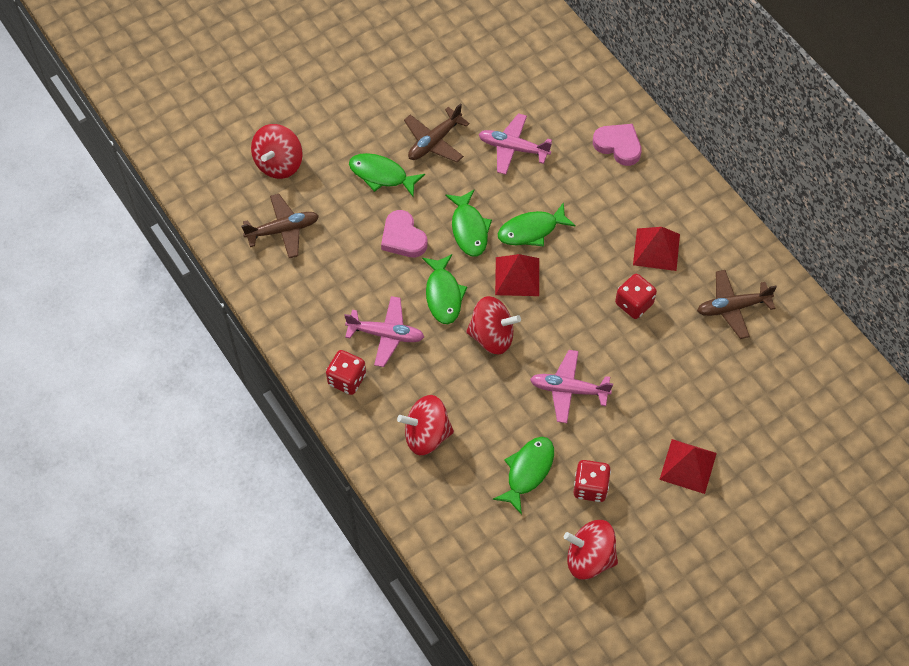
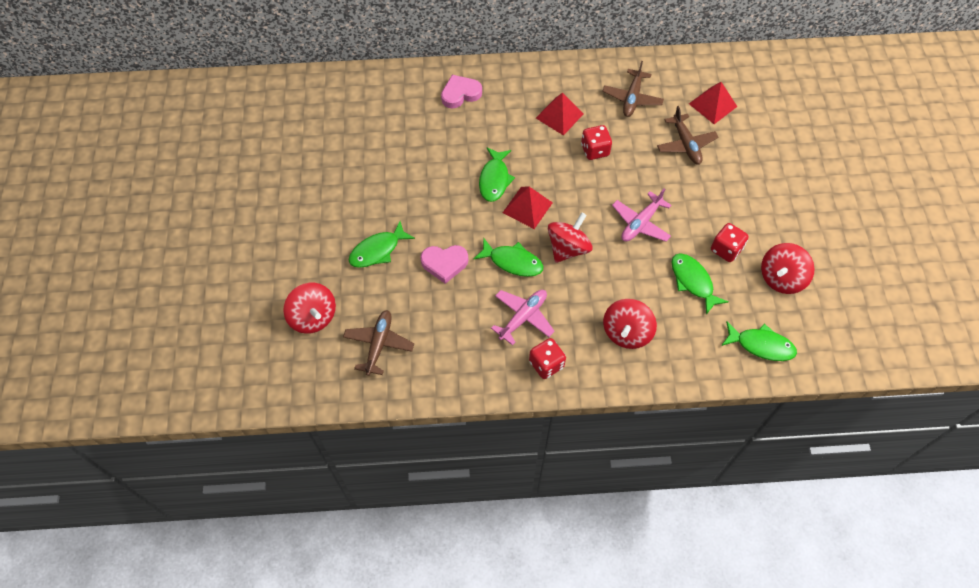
camera: 60 degrees left, 0 degrees up
brown plane [404,103,470,162] -> brown plane moved to [657,106,719,165]
green fish [445,190,492,257] -> green fish moved to [721,322,797,361]
pink plane [479,113,552,175] -> none
red pyramid [659,439,717,494] -> red pyramid moved to [689,82,737,124]

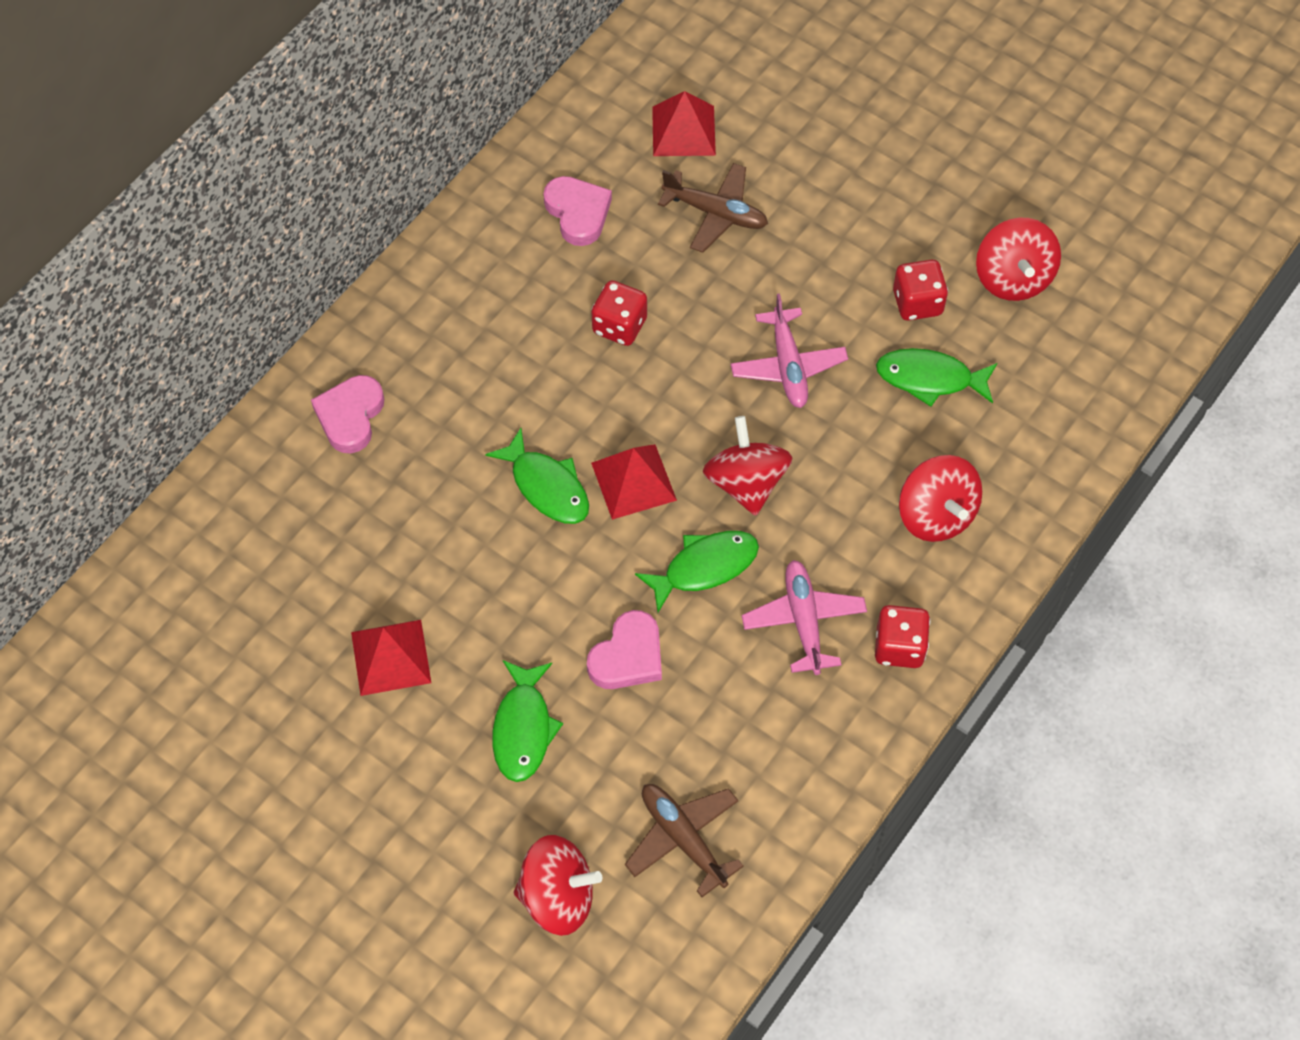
camera: 50 degrees left, 0 degrees up
red pyramid [536,93,584,136] -> red pyramid moved to [351,620,431,696]
brown plane [602,61,664,117] -> pink heart [543,176,612,246]
green fish [721,322,797,361] -> none

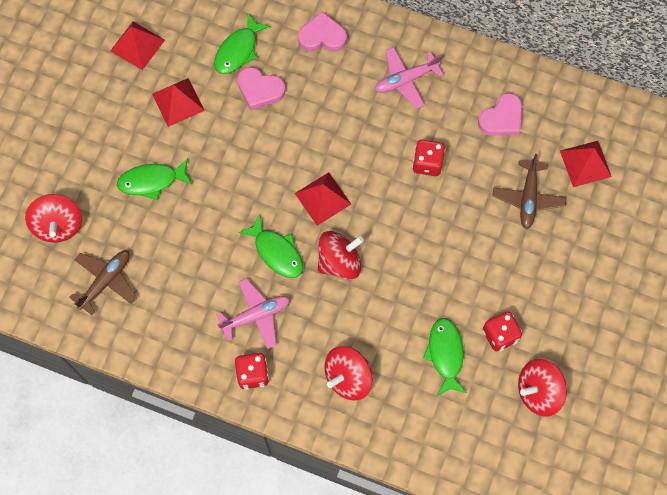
camera: 75 degrees right, 10 degrees up
green fish [485,428,589,524] -> green fish moved to [214,13,270,74]
pink heart [587,610,662,689] -> pink heart moved to [237,67,285,110]
pink plane [730,293,848,408] -> pink plane moved to [375,47,443,109]
none -> red pyramid [111,22,165,70]

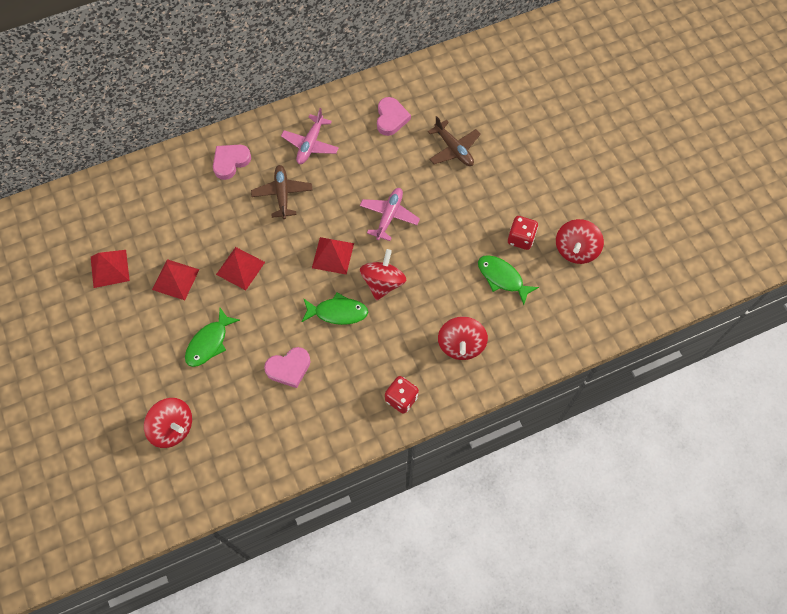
camera: 45 degrees left, 5 degrees down
brown plane [69,251,137,315] -> brown plane moved to [251,165,313,219]
green fish [214,13,270,74] -> none
pink plane [216,278,290,349] -> pink plane moved to [360,188,420,241]
pink heart [237,67,285,110] -> pink heart moved to [264,347,311,388]
red dice [412,140,445,176] -> none
red pyramid [560,141,612,187] -> red pyramid moved to [216,247,265,290]

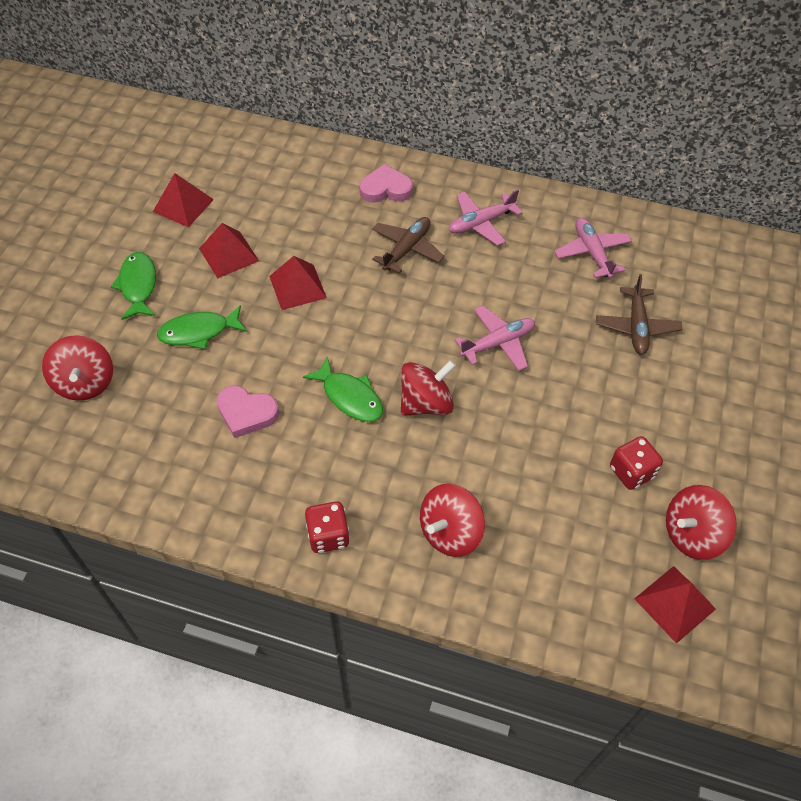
camera: 40 degrees right, 10 degrees down
red pyramid [312,237,354,274] -> red pyramid moved to [634,566,716,644]
pink heart [377,97,411,136] -> pink plane [554,218,632,278]
green fish [478,255,539,305] -> green fish moved to [111,252,156,320]

